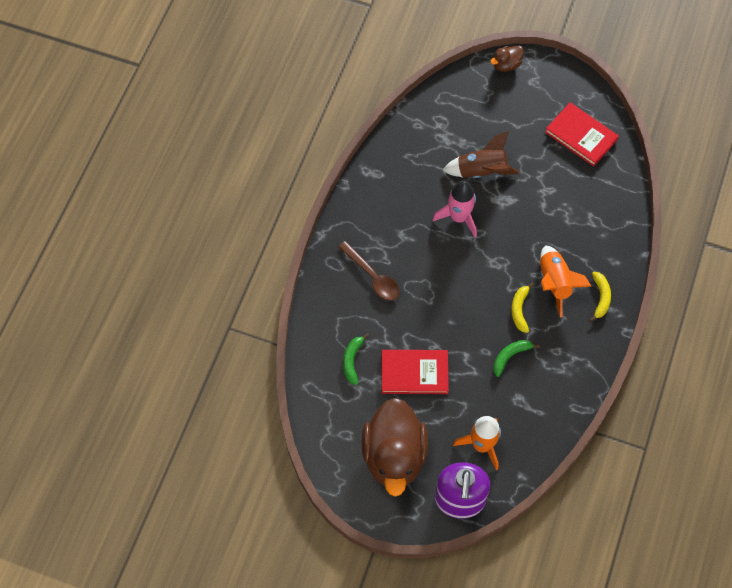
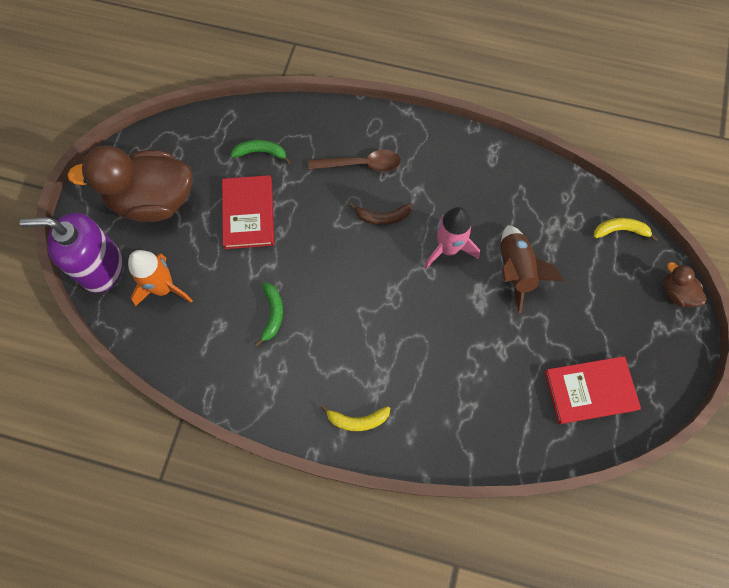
camera: 85 degrees right, 5 degrees up
brown spoon [338,241,400,300] -> brown spoon turned 135 degrees counterclockwise [309,150,401,172]
green banana [493,340,540,377] -> green banana turned 45 degrees clockwise [255,283,283,346]
yellow banana [511,282,534,333] -> yellow banana moved to [594,218,658,242]
orange rocket [540,245,592,317] -> none
red book [545,103,619,166] -> red book turned 45 degrees clockwise [545,356,641,424]
none -> brown banana [349,203,412,225]

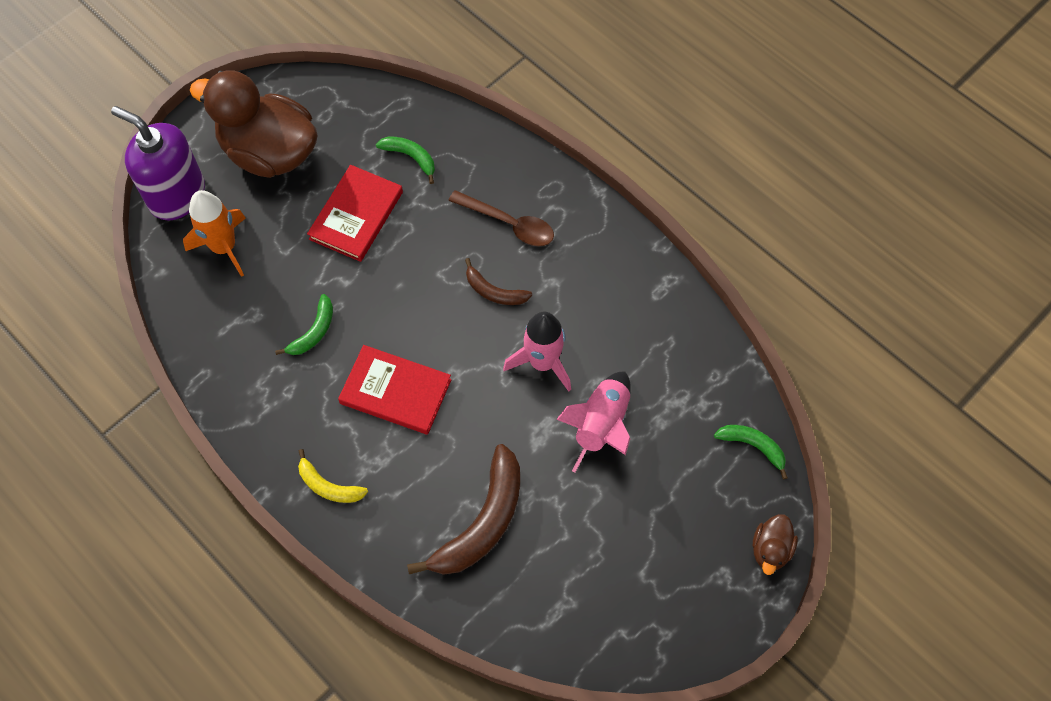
camera: 30 degrees right, 5 degrees down
brown rocket [500,225,564,313] -> pink rocket [556,372,630,473]
red book [545,356,641,424] -> red book moved to [338,345,452,435]
yellow banana [594,218,658,242] -> green banana [714,425,788,480]
brown duck [664,262,707,307] -> brown duck turned 150 degrees counterclockwise [753,514,798,575]
none -> brown banana [407,444,520,575]

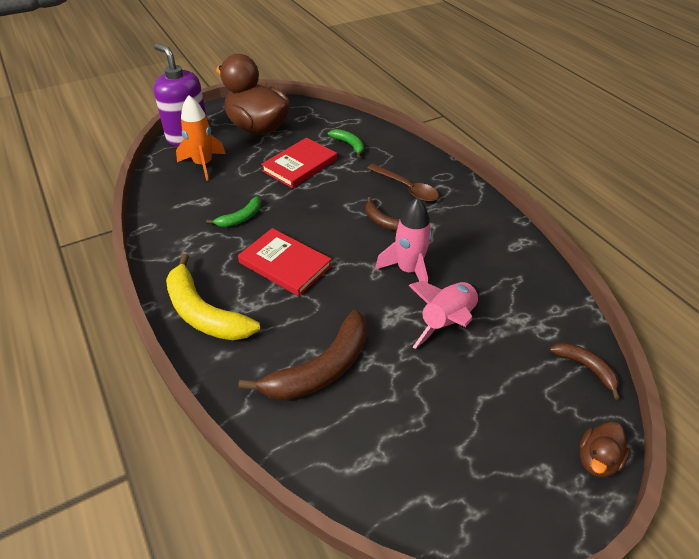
camera: 15 degrees right, 20 degrees down
yellow banana [298,449,368,503] -> yellow banana [166,254,260,340], size x1.89
green banana [714,425,788,480] -> brown banana [549,342,620,400]

